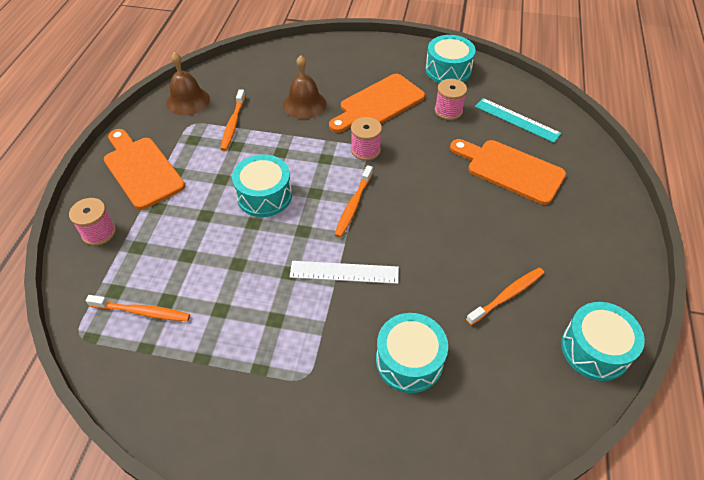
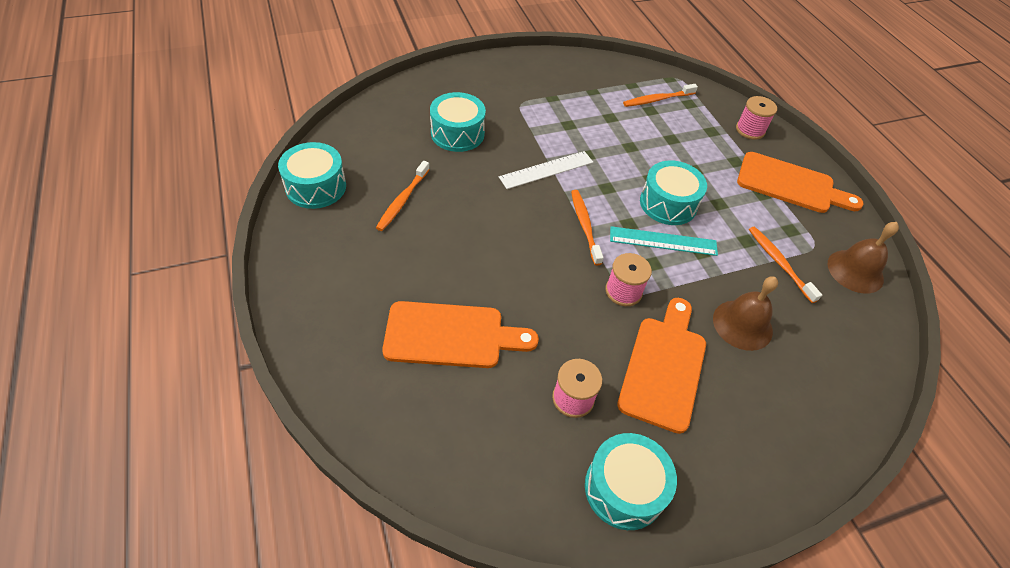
camera: 145 degrees right, 0 degrees up
turquoise ruler [475,98,561,143] -> turquoise ruler moved to [610,226,718,256]

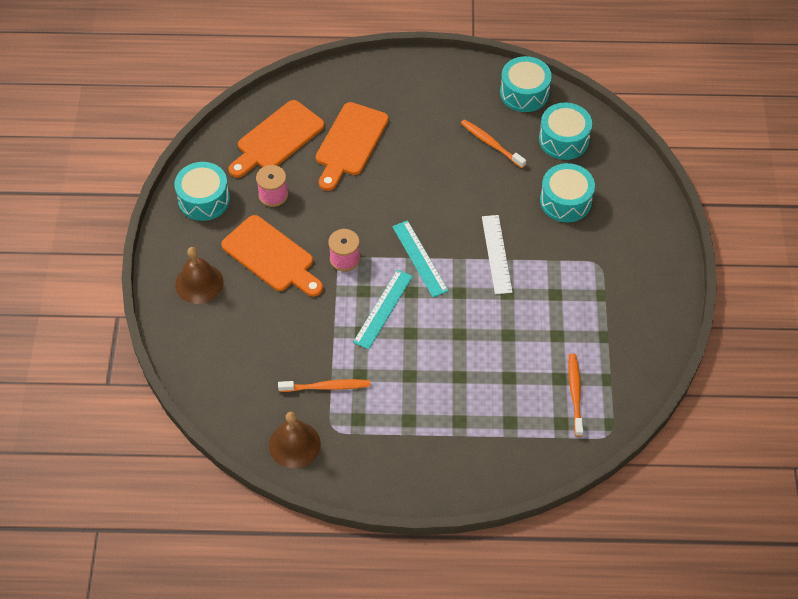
camera: 115 degrees right, 5 degrees up
orange toothbrush [571,190,603,265] -> turquoise ruler [392,220,449,297]
turquoise drum [640,160,707,225] -> turquoise drum moved to [539,103,592,160]
brown bell [713,276,778,351] -> brown bell moved to [175,247,223,304]
pink spool [736,96,777,140] -> none
orange cutting board [737,152,864,213] -> orange cutting board moved to [228,100,325,178]

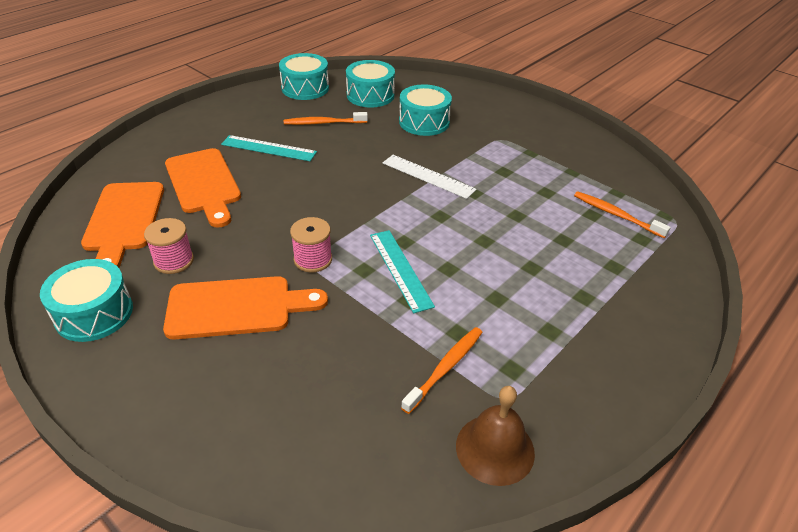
camera: 50 degrees left, 15 degrees down
brown bell [175,247,223,304] -> none
turquoise ruler [392,220,449,297] -> turquoise ruler moved to [221,135,317,161]

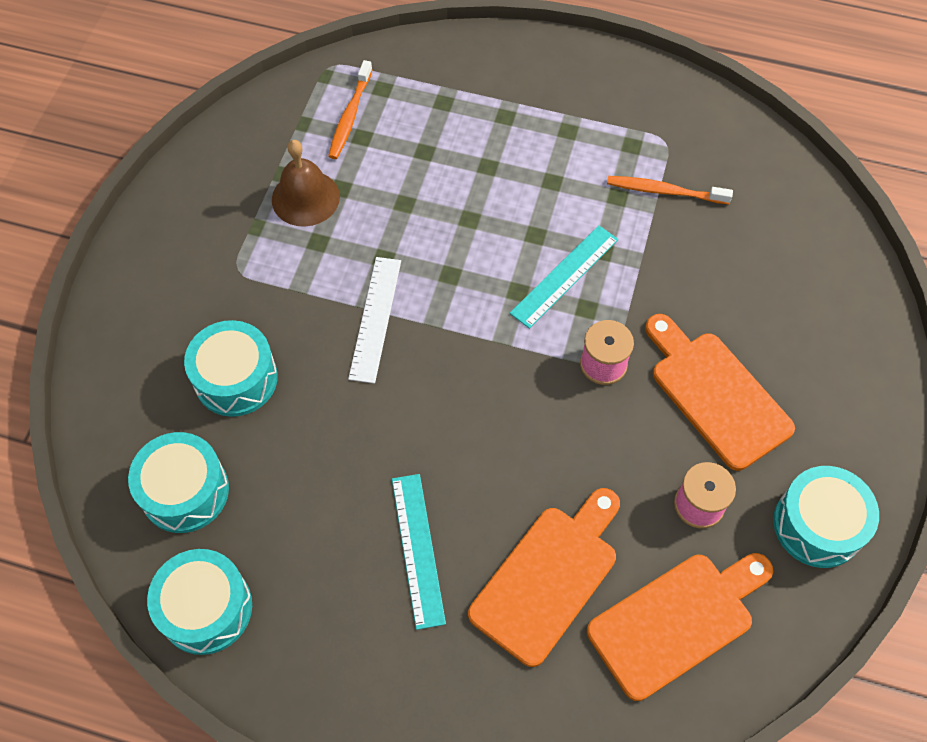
camera: 115 degrees left, 20 degrees up
orange toothbrush [284,112,368,125] -> none
brown bell [456,386,535,486] -> brown bell moved to [272,140,340,227]

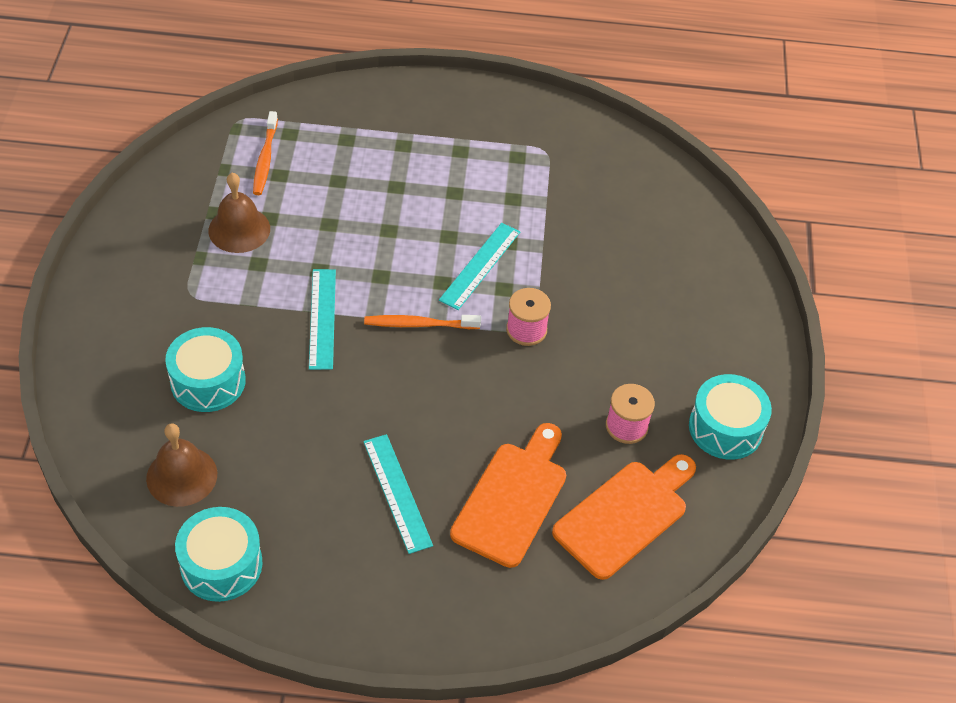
camera: 15 degrees left, 10 degrees down
turquoise drum [128,432,229,533] -> brown bell [146,423,217,507]
white ruler [348,257,401,384] -> turquoise ruler [309,269,336,370]
orange toothbrush [607,176,733,204] -> orange toothbrush moved to [364,315,481,329]
orange cutting board [645,314,795,471] -> none

